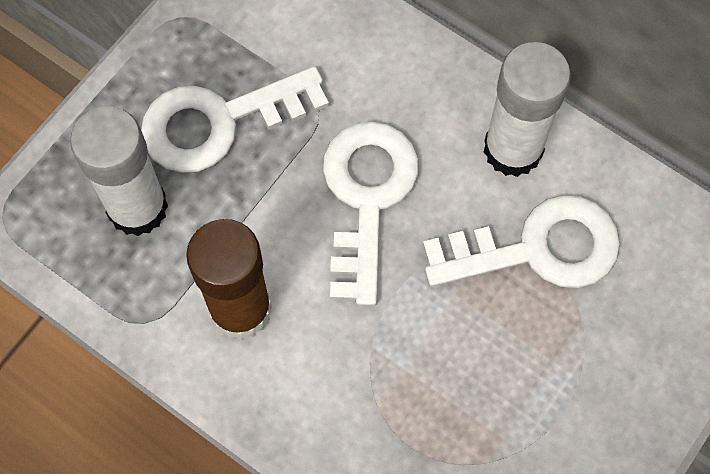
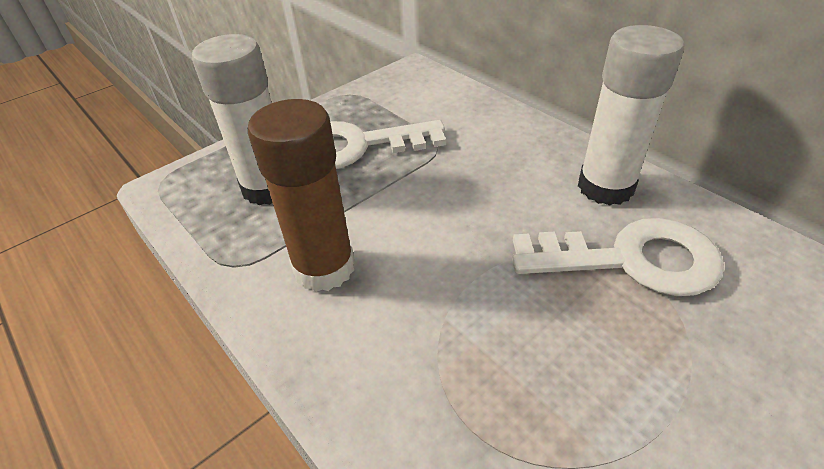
camera: 15 degrees right, 25 degrees down
white key [323,122,419,306] -> none

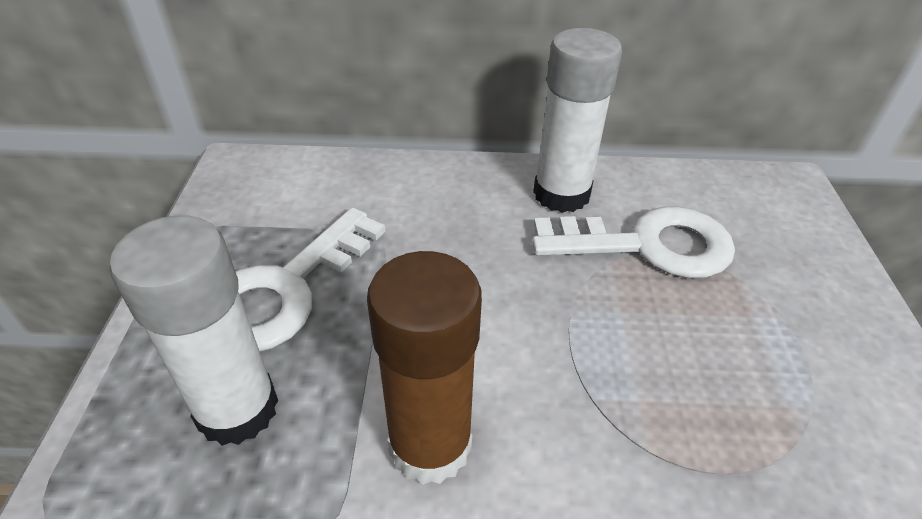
camera: 50 degrees left, 0 degrees up
white key [512,218,724,296] -> white key turned 45 degrees clockwise [532,206,735,278]

